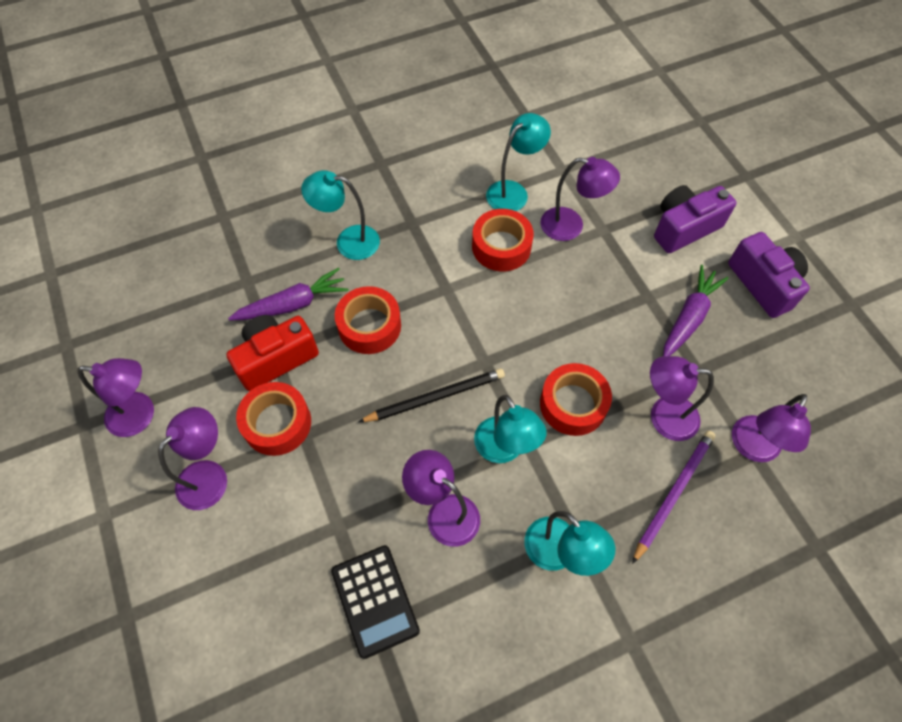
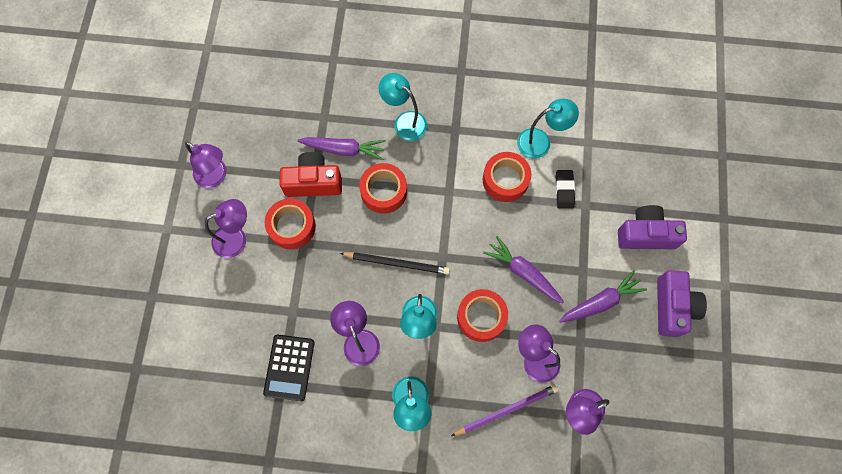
camera: 30 degrees right, 10 degrees up
purple lamp [540,157,620,241] -> black eraser [556,170,575,209]
none -> purple carrot [483,236,564,303]

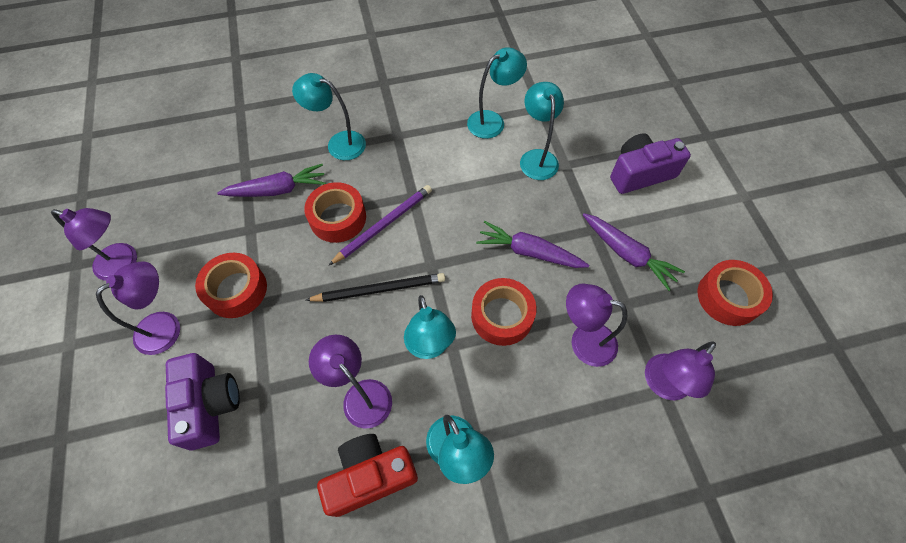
camera: 20 degrees left, 10 degrees down
black calculator [263,334,315,401] -> none
red camera [279,152,342,197] -> red camera moved to [317,434,418,517]
purple pencil [451,384,559,436] -> purple pencil moved to [329,185,432,265]
red tape [483,152,532,202] -> red tape moved to [698,260,773,326]
black eraser [556,170,575,209] -> turquoise lamp [520,82,564,180]
purple carrot [559,270,647,323] -> purple carrot turned 90 degrees clockwise [583,213,685,291]
purple camera [657,270,707,337] -> purple camera moved to [165,353,240,450]

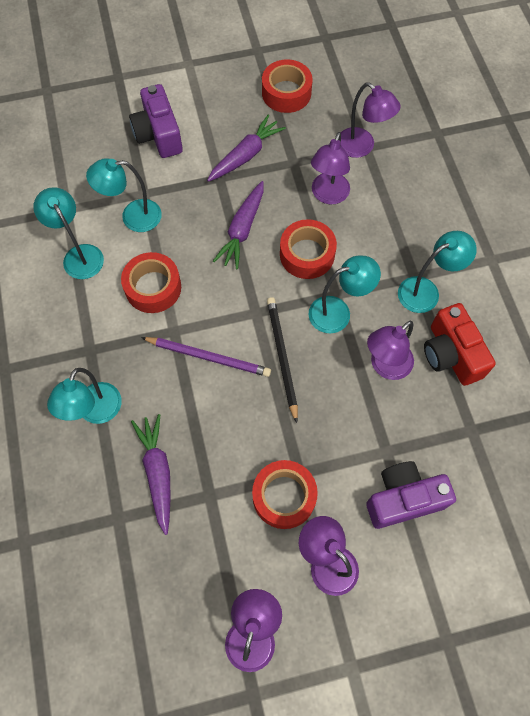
camera: 90 degrees left, 5 degrees up
red tape [304,182,366,243] -> red tape moved to [121,252,181,313]
purple pencil [329,185,432,265] -> purple pencil turned 150 degrees clockwise [141,337,271,377]

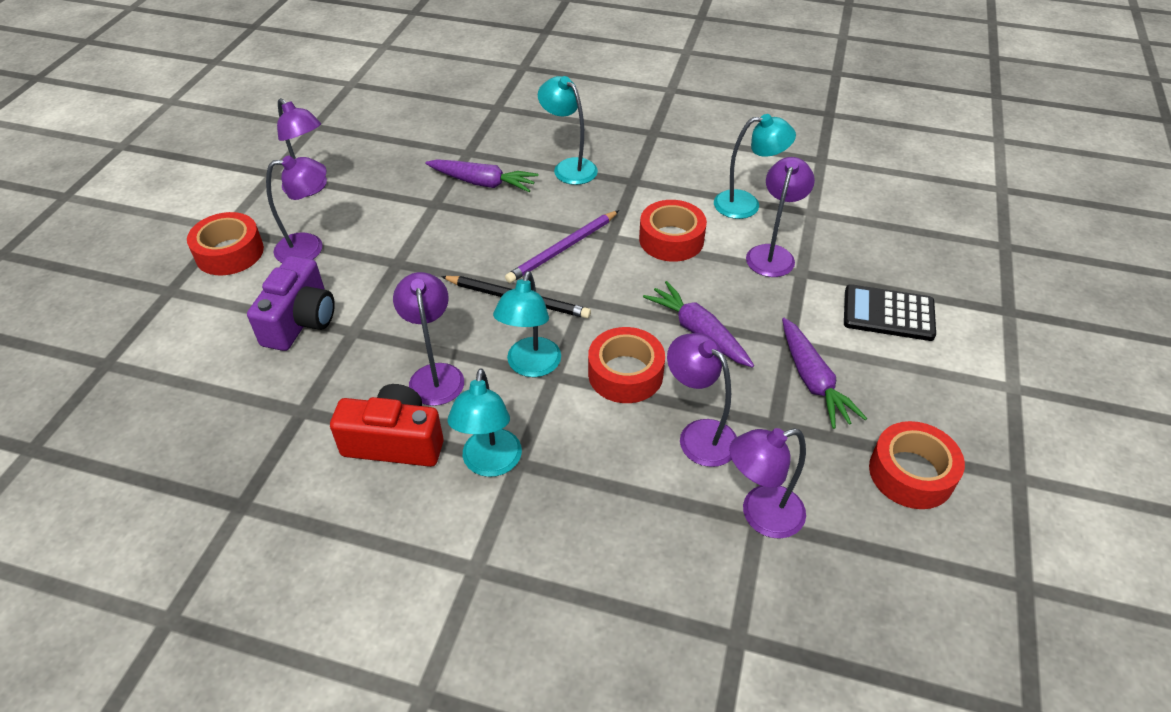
camera: 120 degrees right, 20 degrees down
turquoise lamp [86,158,162,232] -> purple lamp [746,157,815,277]
purple camera [129,84,183,158] -> black calculator [844,284,936,341]
red tape [252,460,318,529] -> red tape moved to [187,212,264,275]

